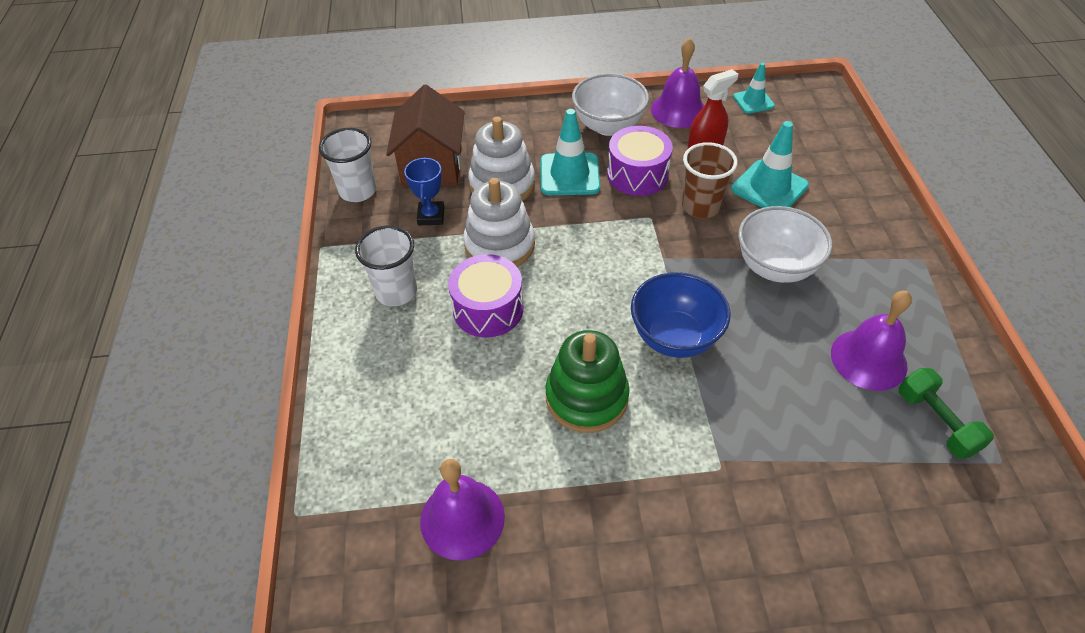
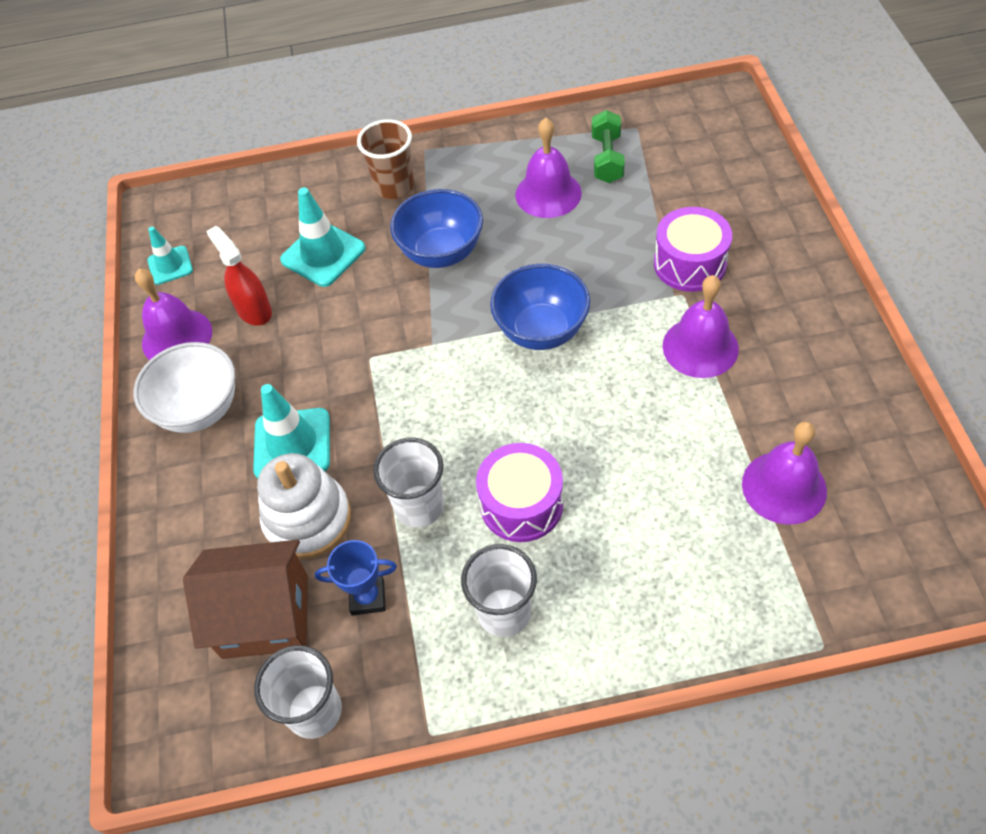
camera: 90 degrees left, 5 degrees up
white stacking toy [463,178,535,267] -> white cup [373,438,444,528]
green stacking toy [545,330,630,433] -> none
purple drum [607,126,673,196] -> purple drum moved to [654,207,732,292]
brown cup [682,142,738,219] -> brown cup moved to [357,119,414,200]
white bowl [738,206,832,283] -> blue bowl [390,189,483,268]
green dumbbell [899,368,994,459] -> green dumbbell turned 60 degrees counterclockwise [592,110,625,183]
none -> purple bell [663,275,739,378]

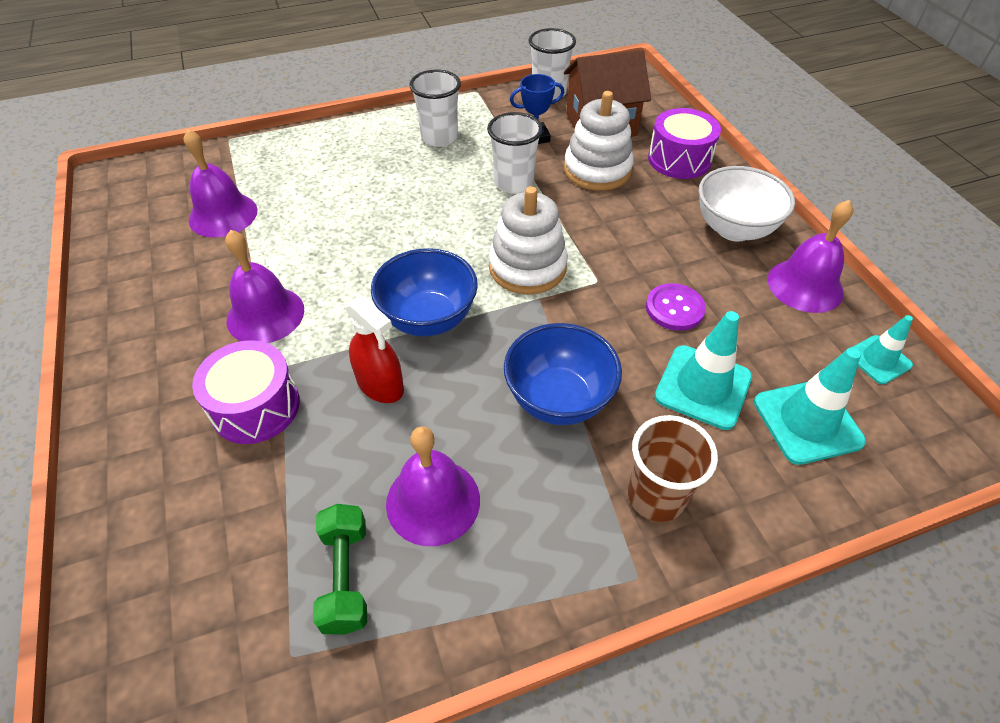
camera: 165 degrees right, 5 degrees down
red spray bottle [206,226,272,326] -> red spray bottle moved to [345,295,404,403]
turquoise traffic cone [253,384,330,479] -> turquoise traffic cone moved to [754,347,866,465]
purple drum [476,443,563,542] -> purple drum moved to [648,108,721,179]
none -> white stacking toy [489,186,568,295]
none -> purple button [646,283,706,331]

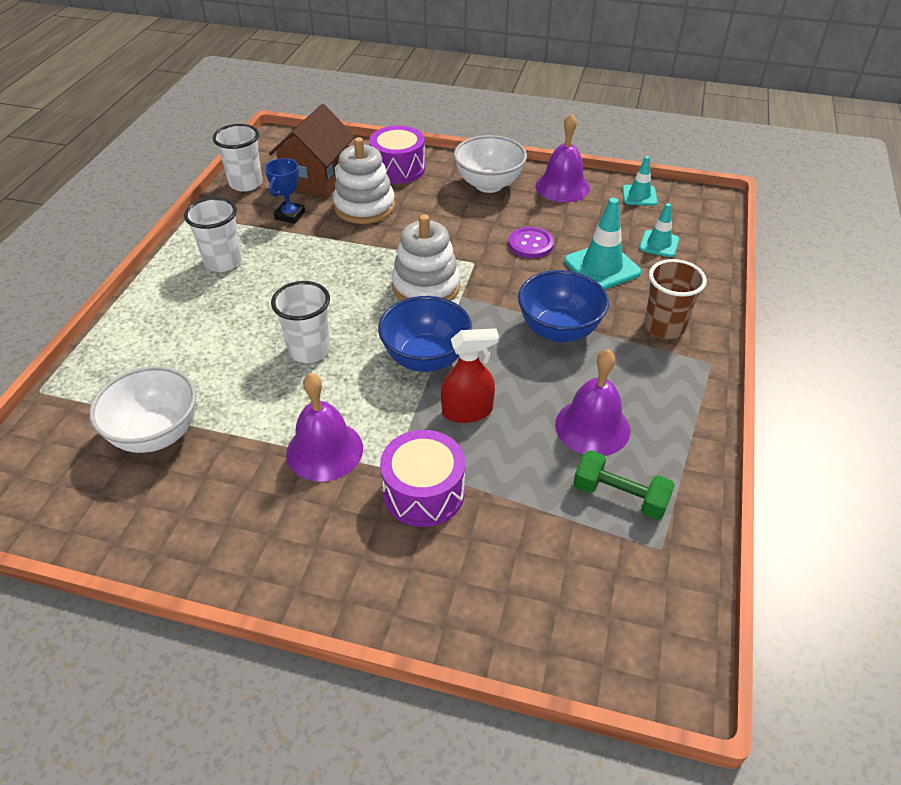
camera: 55 degrees left, 5 degrees down
purple bell [184,129,257,237] -> white bowl [89,366,196,453]
white cup [487,112,543,194] -> white cup moved to [271,281,331,363]
turquoise traffic cone [754,347,866,465] -> turquoise traffic cone [639,203,679,257], size x0.61

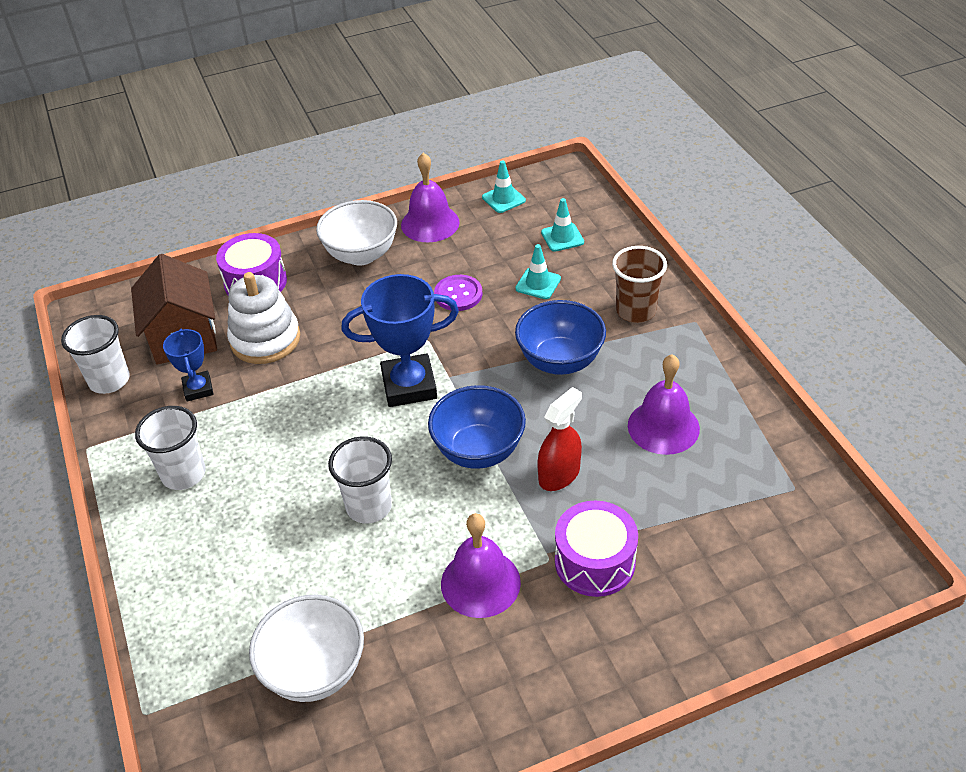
camera: 35 degrees left, 0 degrees up
white stacking toy [391,214,460,301] -> blue trophy [341,274,459,407]
turquoise traffic cone [564,198,641,289] -> turquoise traffic cone [515,244,561,299], size x0.61
green dumbbell [573,450,675,520] -> none

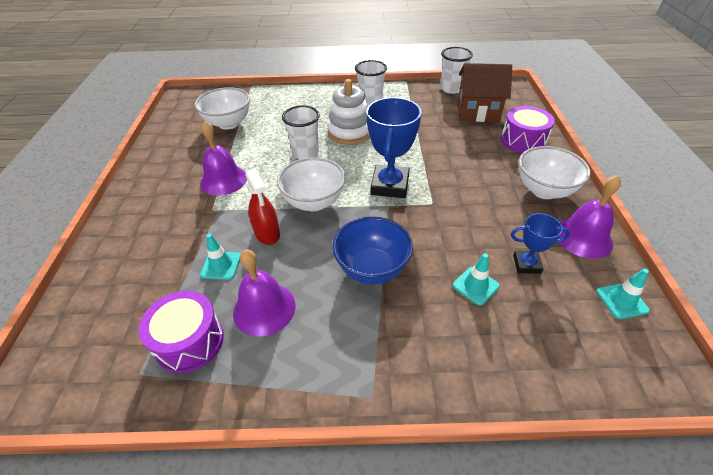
camera: 110 degrees right, 0 degrees up
blue trophy [163,329,214,402] -> blue trophy moved to [511,213,570,274]
white stacking toy [227,272,300,364] -> white stacking toy moved to [327,79,370,145]
blue bowl [428,385,526,469] -> white bowl [277,157,345,211]
purple button [434,275,482,311] -> none
turquoise traffic cone [541,198,584,252] -> turquoise traffic cone moved to [200,234,241,280]
purple drum [555,501,638,597] -> purple drum moved to [139,291,224,373]
brown cup [612,246,667,323] -> none

